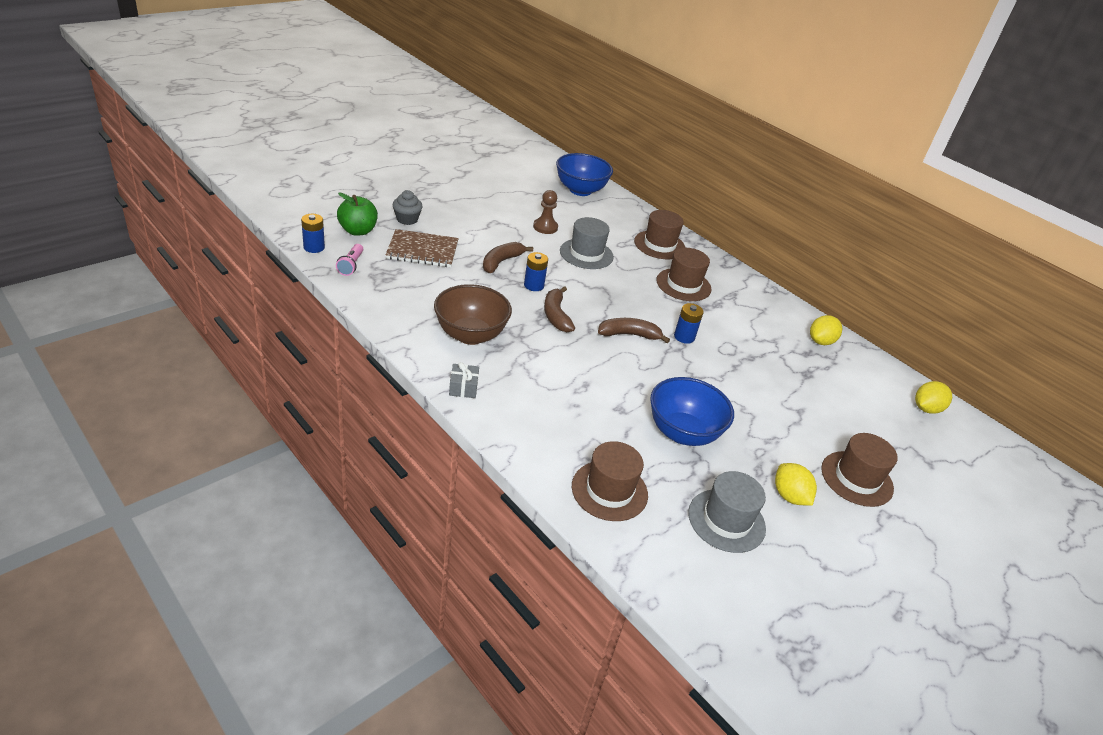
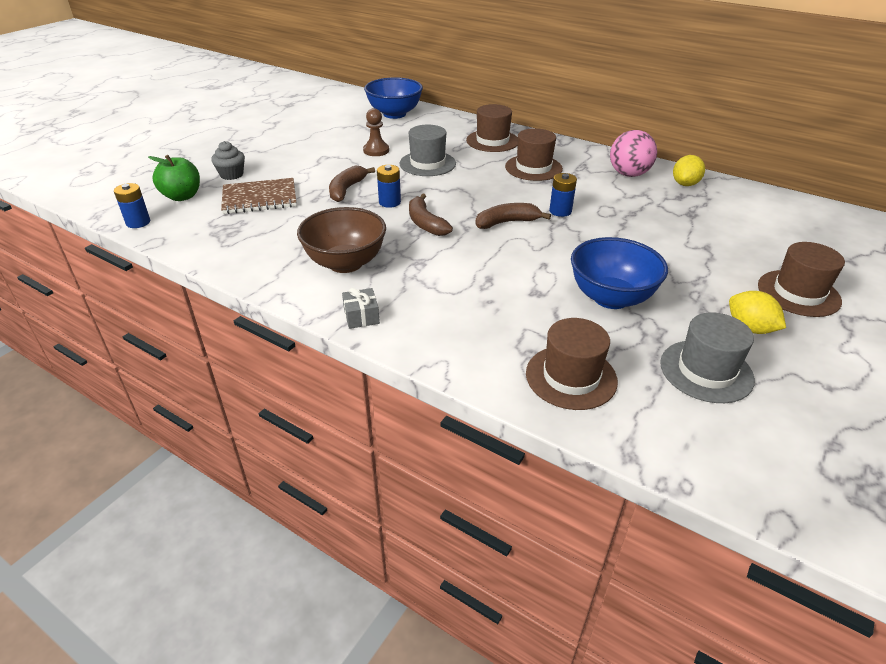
camera: 10 degrees left, 0 degrees up
pink flashlight [336,244,363,276] -> none
yellow lemon [915,381,952,414] -> none
none -> pink ball [610,130,657,177]

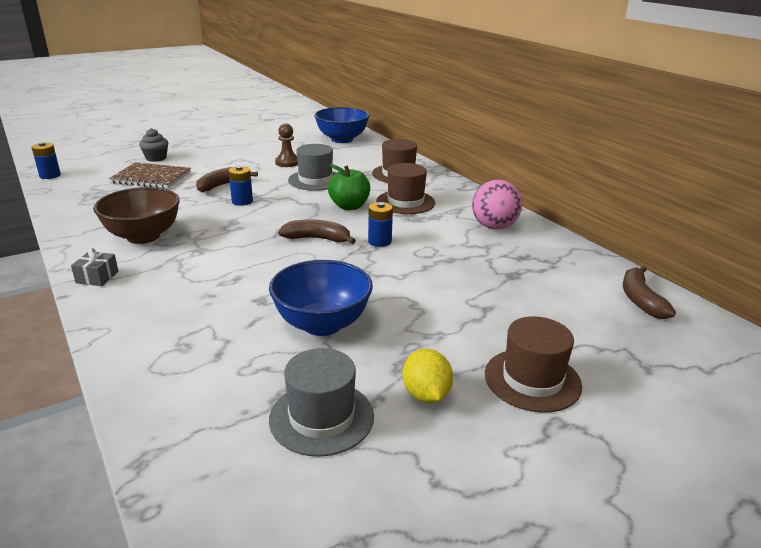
camera: 25 degrees right, 10 degrees down
green apple [148,155,200,201] -> green apple moved to [328,164,370,210]
brown banana [409,193,453,236] -> brown banana moved to [623,266,676,319]
brown hat [526,318,618,410] -> none
yellow lemon [673,155,705,186] -> none

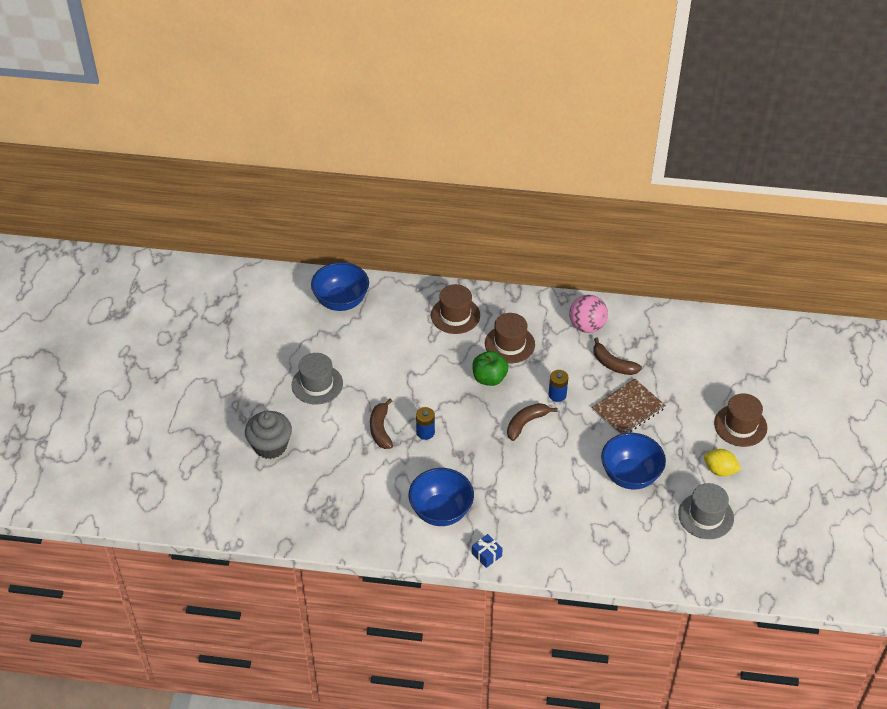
camera: 50 degrees left, 20 degrees up
blue battery [31,142,61,179] -> none
grey gift [71,248,119,286] -> blue gift [472,534,503,568]
brown bowl [93,187,180,244] -> blue bowl [409,468,474,526]
brown notebook [109,162,191,189] -> brown notebook moved to [592,379,666,435]
grey cupcake [139,128,168,162] -> grey cupcake [245,411,292,459], size x1.61
brown pawn [275,123,298,167] -> none
grey hat [288,144,336,191] -> grey hat moved to [291,353,343,405]
brown banana [623,266,676,319] -> brown banana moved to [593,337,642,375]

